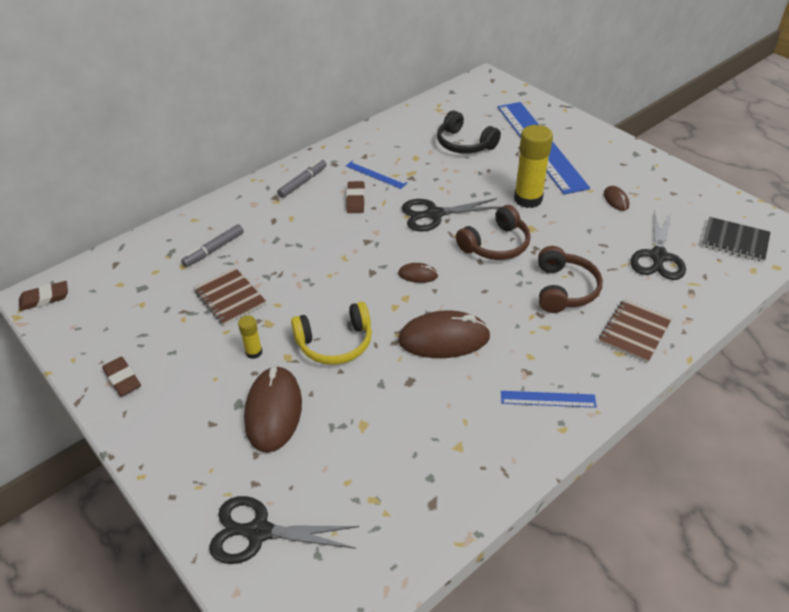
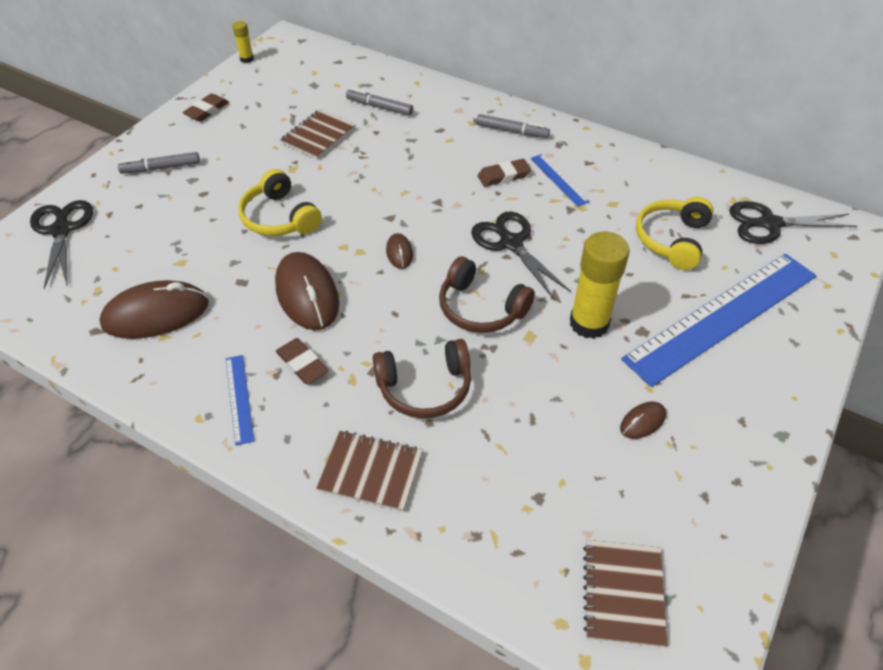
camera: 70 degrees right, 5 degrees up
brown eraser [19,281,68,311] -> brown eraser moved to [276,338,329,384]
yellow glue stick [238,316,262,359] -> yellow glue stick moved to [232,21,254,63]
brown mouse [244,366,302,453] -> brown mouse moved to [99,280,209,339]
blue ruler [346,160,407,189] -> blue ruler turned 45 degrees counterclockwise [530,154,590,207]
black headphones [437,110,501,154] -> yellow headphones [636,197,714,270]
black scissors [630,210,686,280] -> black scissors moved to [729,201,857,244]
black notebook [702,217,770,262] -> brown notebook [583,540,668,648]
none -> grey marker [118,152,200,174]

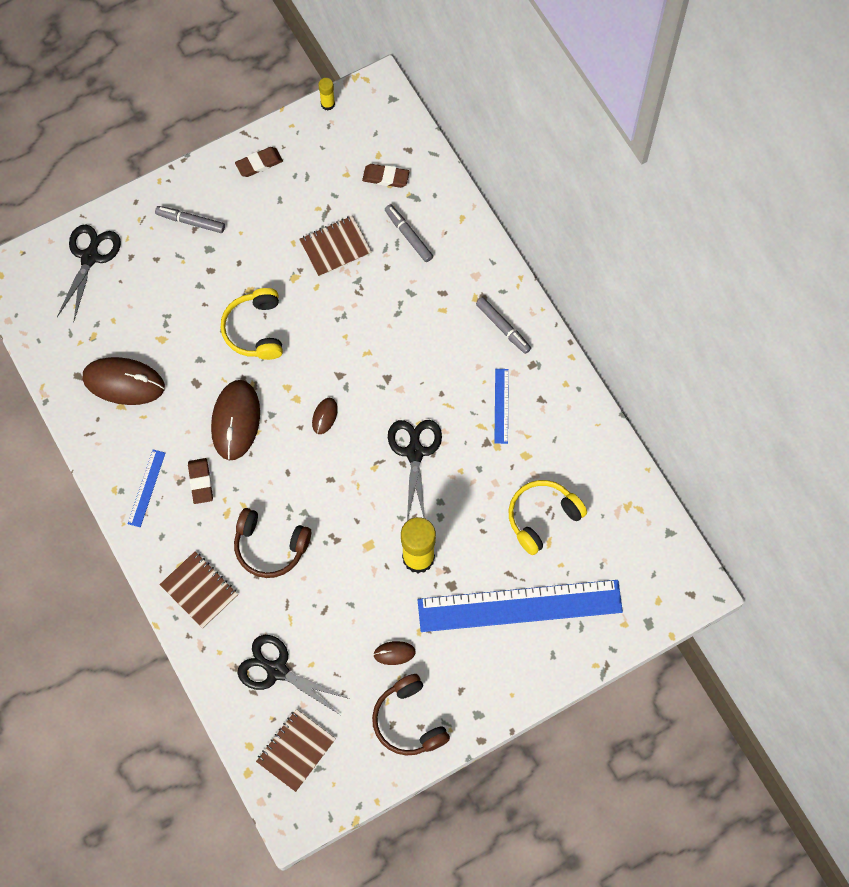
camera: 30 degrees right, 20 degrees up
brown headphones [439,257,535,333] -> brown headphones moved to [372,674,450,755]
brown eraser [477,159,531,187] -> brown eraser moved to [362,164,410,188]
black scissors [729,201,857,244] -> black scissors moved to [238,635,349,715]

